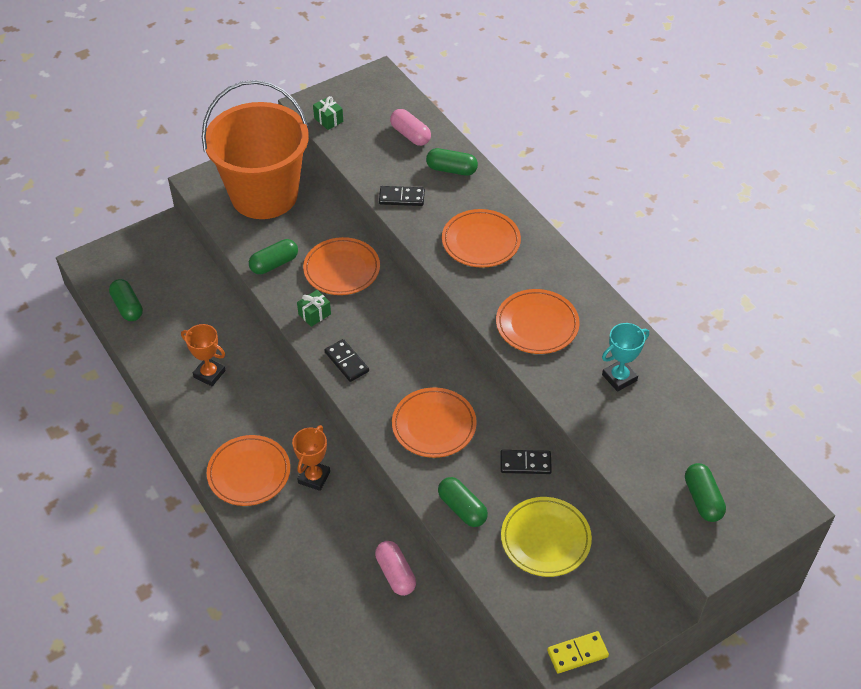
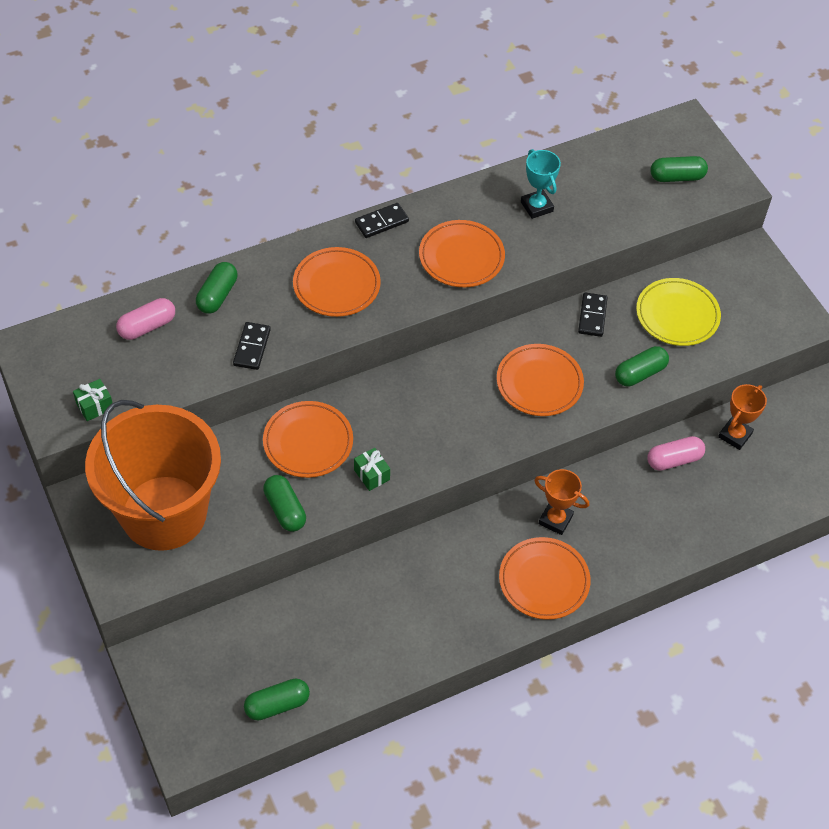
camera: 85 degrees left, 5 degrees up
orange trophy [181,324,226,386] -> orange trophy moved to [718,384,767,450]
black domino [325,339,369,382] -> black domino moved to [355,203,409,238]
yellow domino [547,631,609,674] -> none

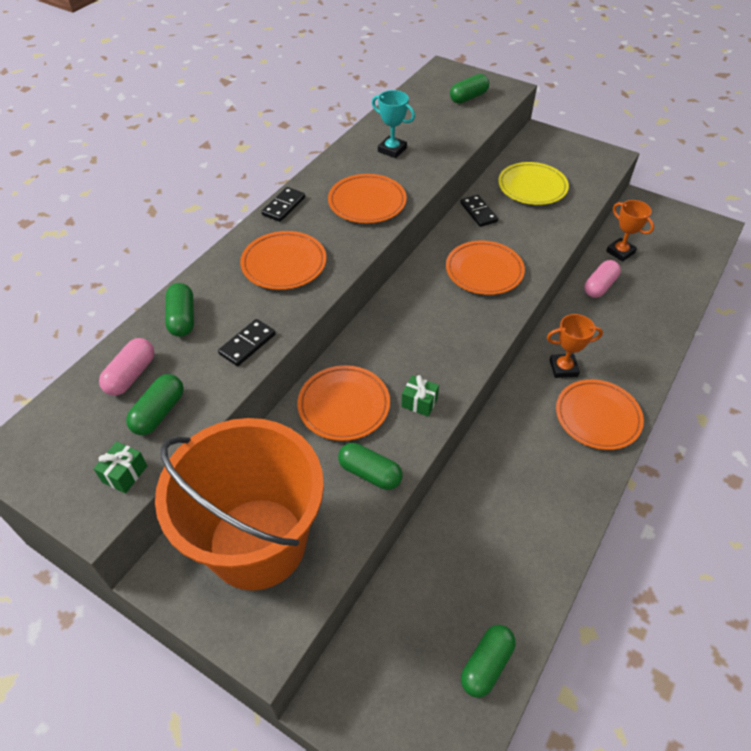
camera: 30 degrees left, 5 degrees down
black domino [233,322,271,370] -> black domino turned 60 degrees clockwise [218,319,276,366]
green capsule [615,346,669,387] -> green capsule moved to [126,374,184,435]
orange trophy [718,384,767,450] -> orange trophy turned 45 degrees counterclockwise [606,200,654,262]

